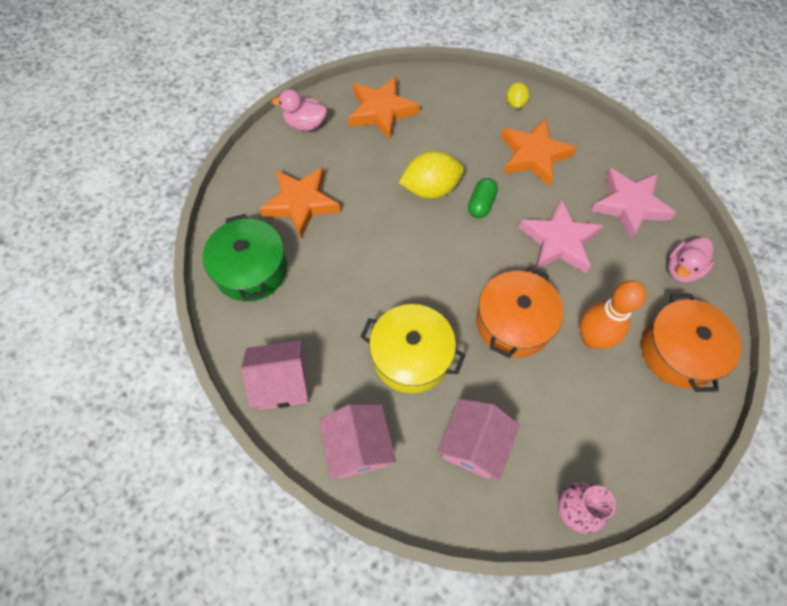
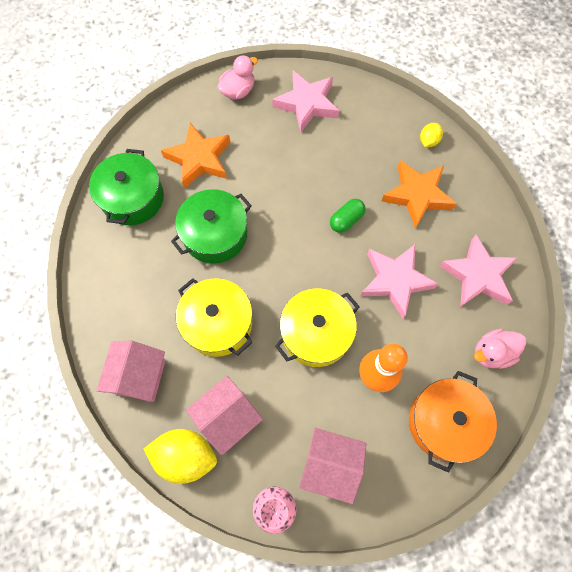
camera: 25 degrees right, 5 degrees up
pink house [241,340,309,410] -> pink house moved to [299,428,366,504]
pink duck [272,89,327,131] -> pink duck turned 105 degrees clockwise [217,55,258,100]
orange star [348,76,420,140] -> pink star [272,71,339,132]
yellow lemon [399,151,464,199] -> yellow lemon moved to [144,429,217,484]
orange pot [476,267,563,358] -> yellow pot [275,288,360,367]
none -> green pot [171,189,252,263]

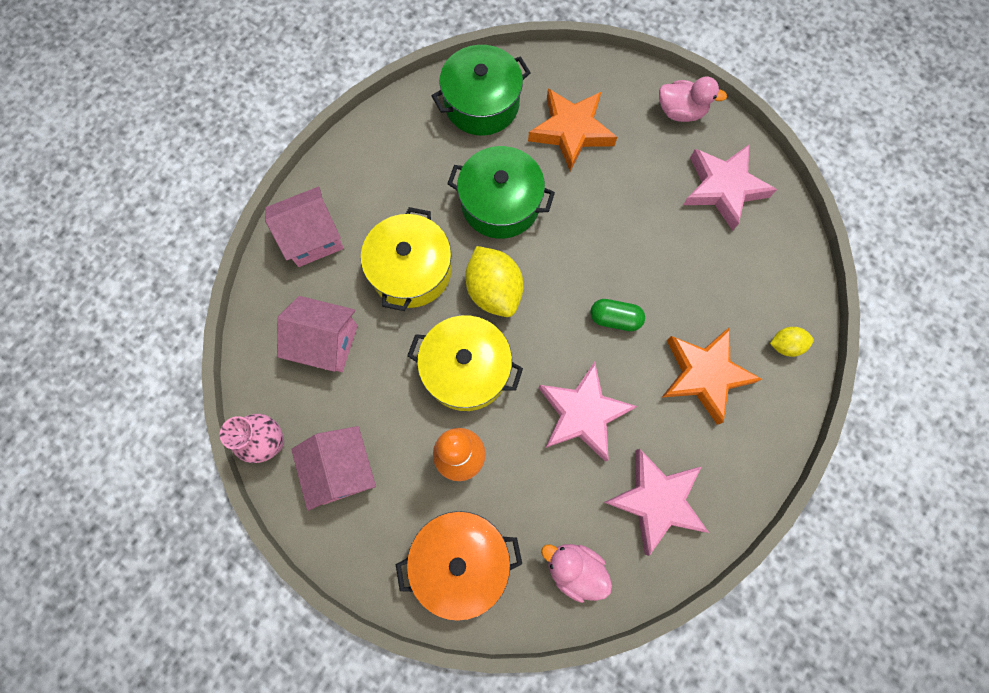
camera: 55 degrees right, 5 degrees up
yellow lemon [144,429,217,484] -> yellow lemon moved to [465,246,524,317]

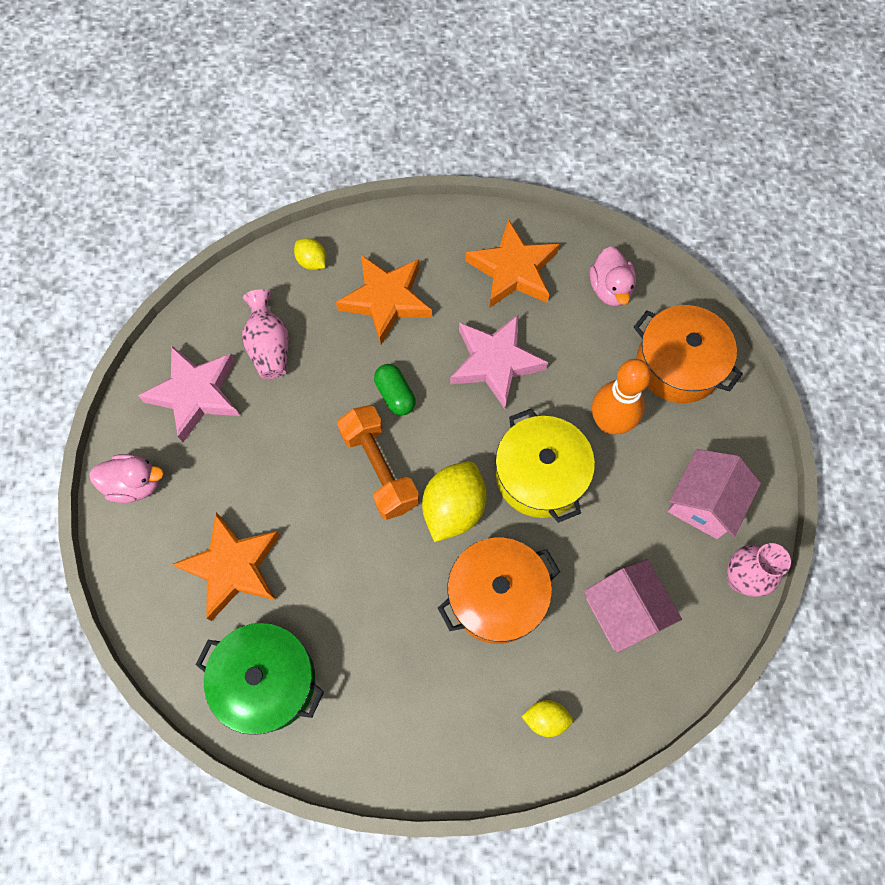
camera: 130 degrees left, 5 degrees down
pink house [265,187,344,267] -> yellow lemon [521,700,573,737]
yellow pot [361,207,452,311] -> orange pot [438,538,560,644]
green pot [447,146,555,239] -> none
pink star [604,449,709,556] -> orange star [465,219,559,307]
pink duck [659,76,727,122] -> pink duck turned 120 degrees clockwise [89,454,164,503]
none -> pink vase [242,289,289,379]
none -> orange dumbbell [337,405,419,520]

